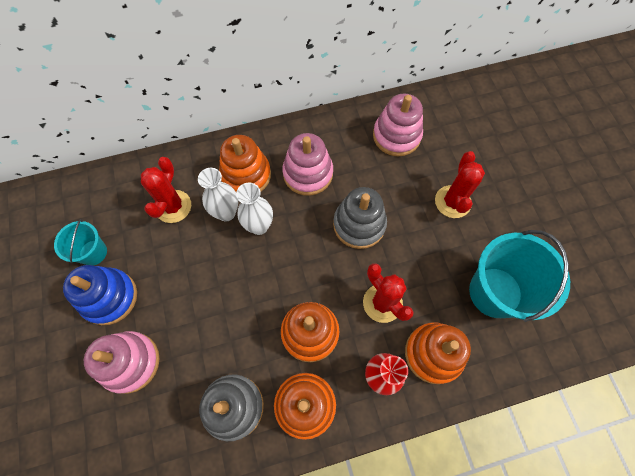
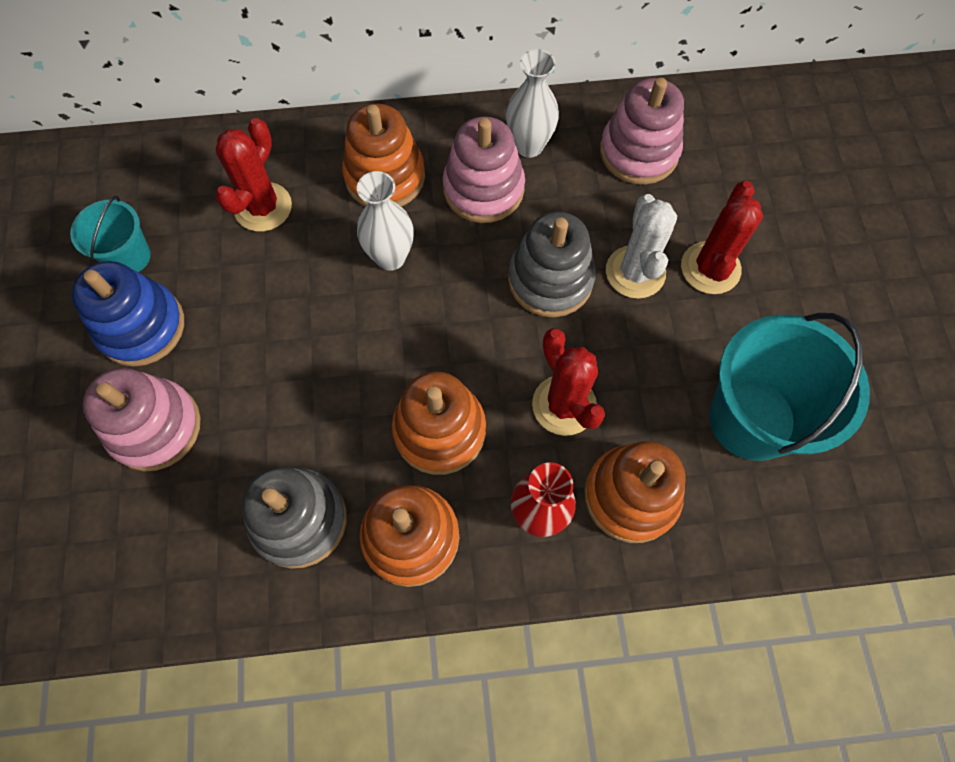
camera: 10 degrees right, 0 degrees up
white vase [198,168,238,221] -> white vase moved to [506,49,559,158]
none -> white cactus [606,194,677,299]

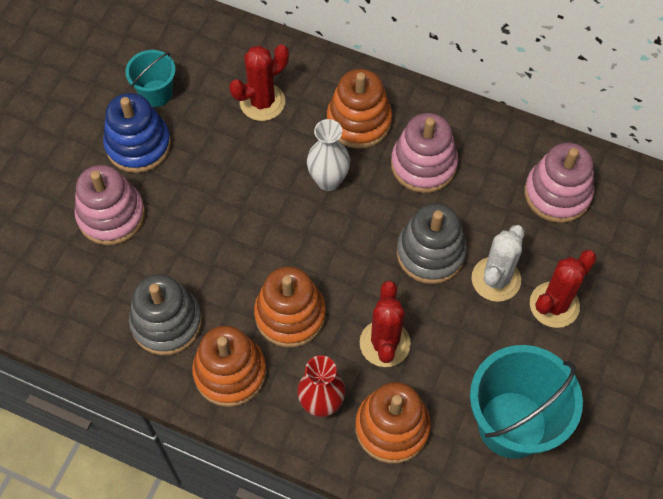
camera: 30 degrees right, 5 degrees down
white vase [506,49,559,158] -> none

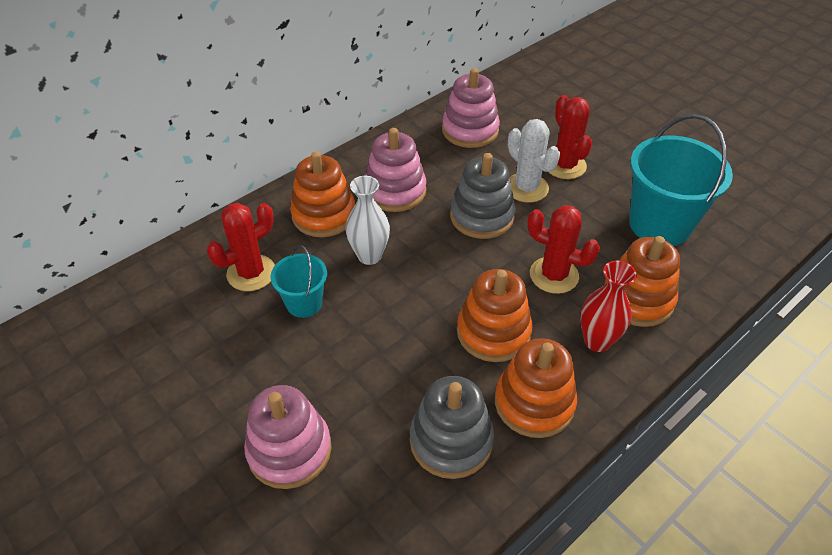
camera: 65 degrees left, 15 degrees down
blue stacking toy [103,93,171,173] -> none
turquoise bucket [125,50,176,107] -> turquoise bucket moved to [271,245,327,318]
red cactus [229,44,289,121] -> red cactus turned 60 degrees clockwise [207,203,275,291]

